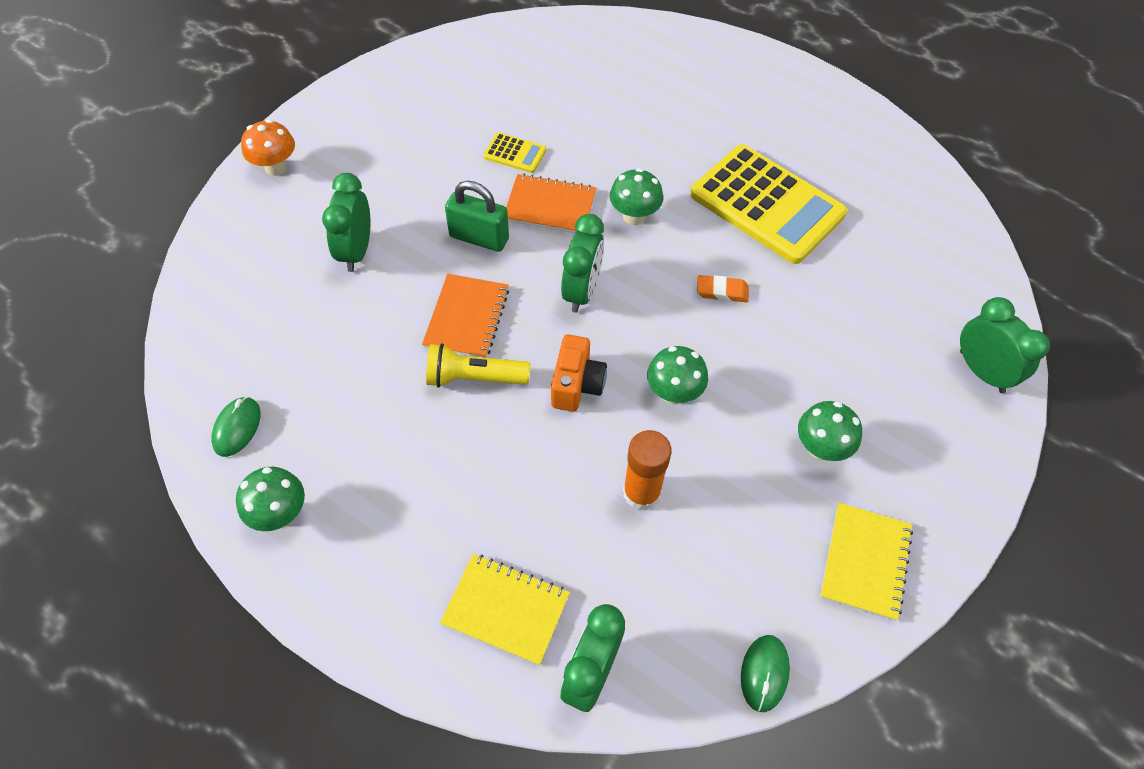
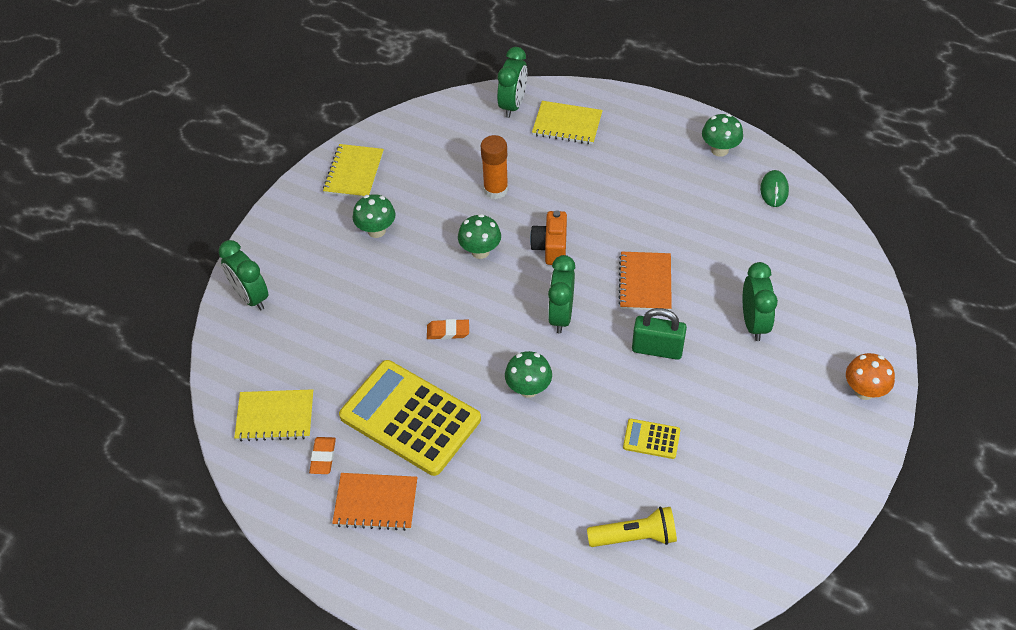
camera: 175 degrees right, 5 degrees down
yellow flashlight [426,343,530,388] -> yellow flashlight moved to [587,507,677,547]
orange notebook [506,173,596,233] -> orange notebook moved to [332,473,418,531]
green mouse [741,635,790,712] -> none
none -> yellow notebook [234,389,314,442]
none -> orange eraser [309,437,336,474]

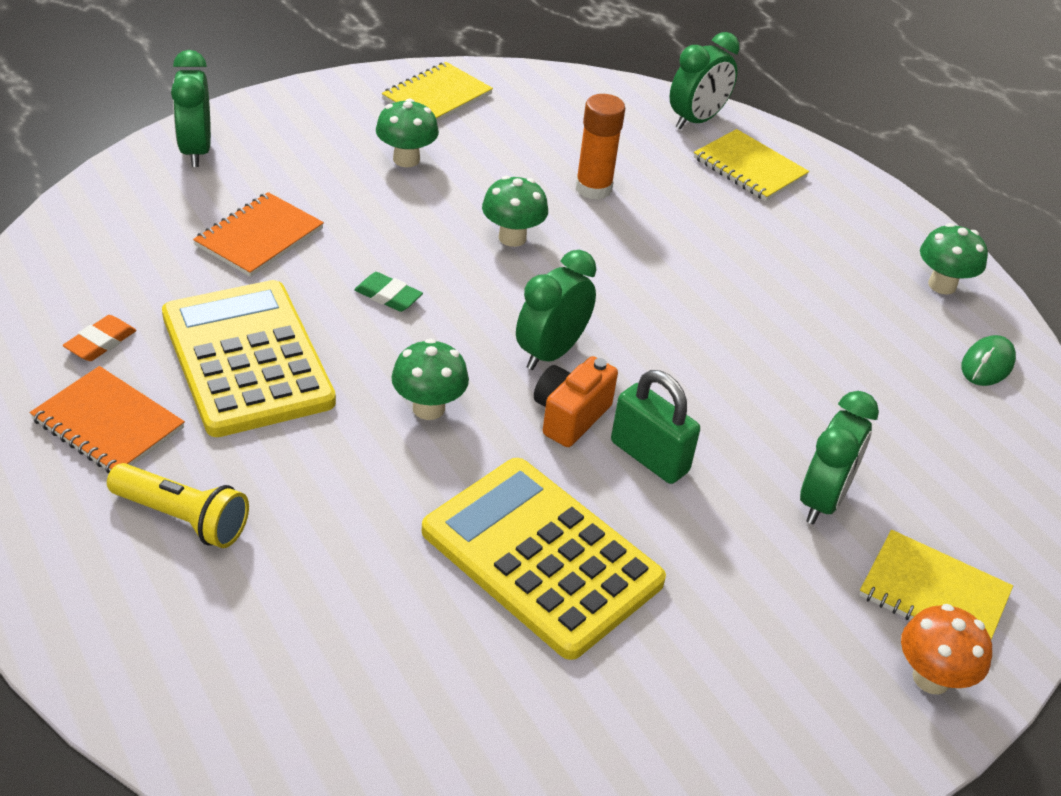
camera: 25 degrees right, 10 degrees down
yellow notebook [234,389,314,442] -> yellow notebook moved to [859,530,1013,640]
orange eraser [427,319,469,340] -> green eraser [354,272,423,312]
orange camera [530,210,567,265] -> orange camera moved to [534,356,618,447]
yellow flashlight [587,507,677,547] -> yellow flashlight moved to [107,463,249,548]
orange notebook [618,252,672,311] -> orange notebook moved to [193,192,324,277]
yellow calculator [623,419,680,459] -> yellow calculator [422,458,666,660], size x2.36

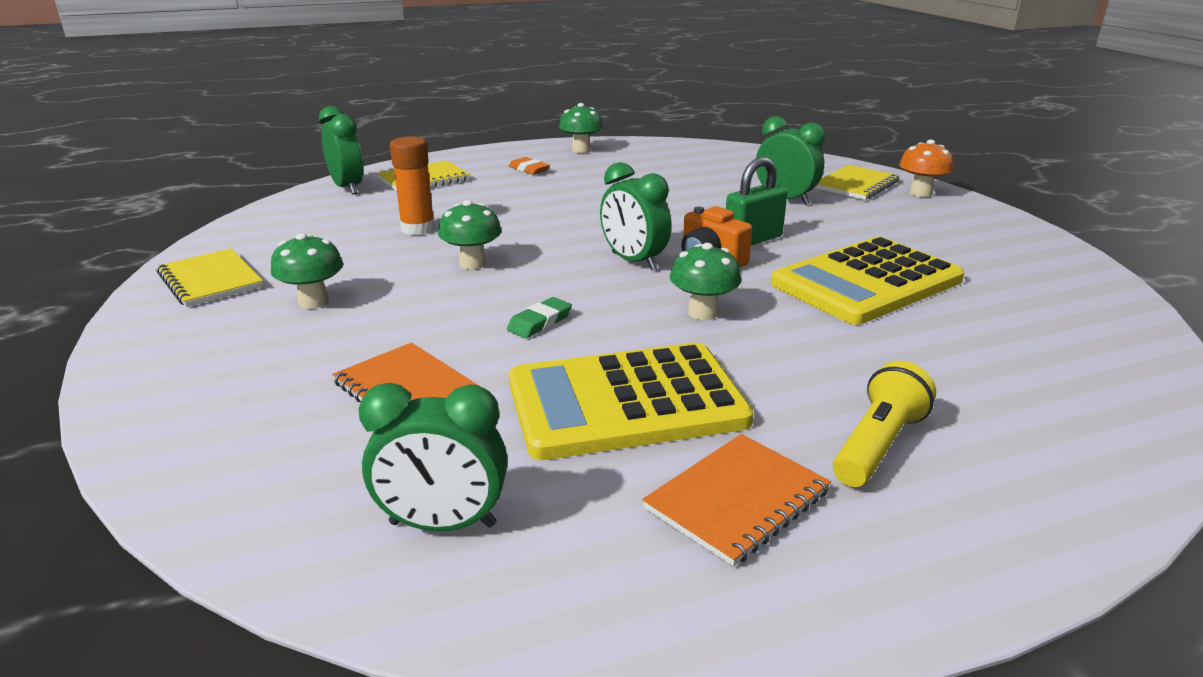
camera: 75 degrees left, 15 degrees down
orange eraser [63,315,136,361] -> orange eraser moved to [509,157,550,175]
green clock [171,50,211,167] -> green clock moved to [359,383,507,531]
green mouse [961,335,1016,386] -> none

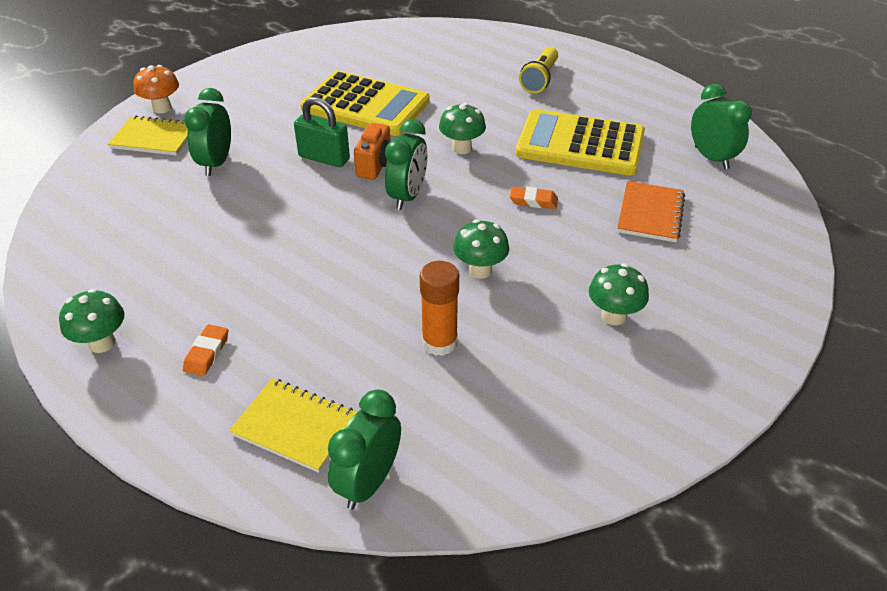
camera: 120 degrees left, 15 degrees up
yellow notebook [156,248,263,307] -> none
green eraser [507,297,572,338] -> orange eraser [510,186,558,209]
yellow calculator [509,343,754,460] -> yellow calculator turned 150 degrees clockwise [516,109,645,176]
orange notebook [642,434,831,567] -> none
yellow flashlight [833,361,936,487] -> yellow flashlight turned 75 degrees counterclockwise [519,47,558,93]

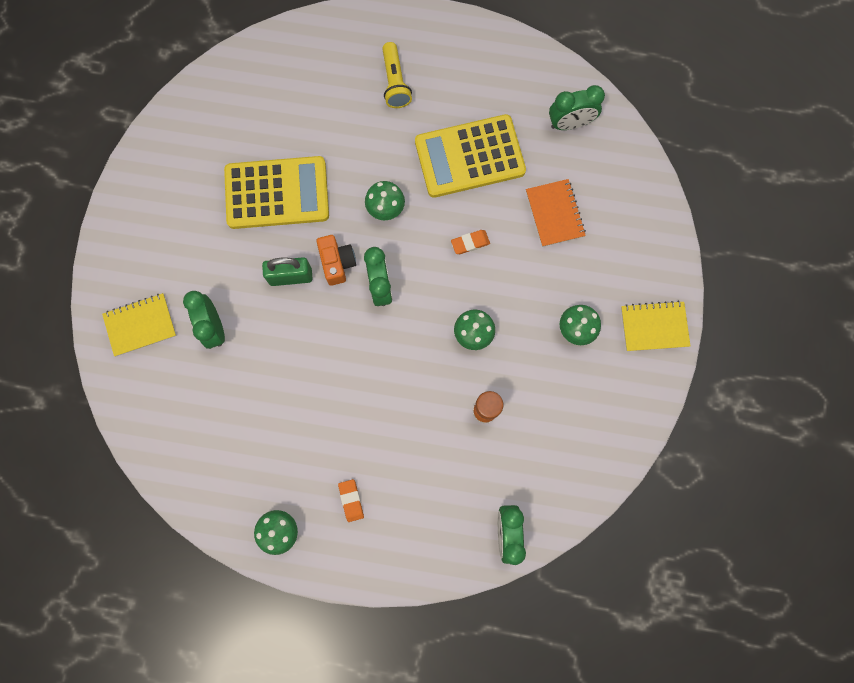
camera: 30 degrees left, 35 degrees up
orange mushroom [133,65,179,113] -> none
yellow notebook [229,378,357,473] -> yellow notebook moved to [621,301,690,351]
green clock [691,84,752,169] -> green clock turned 135 degrees clockwise [549,85,605,130]

